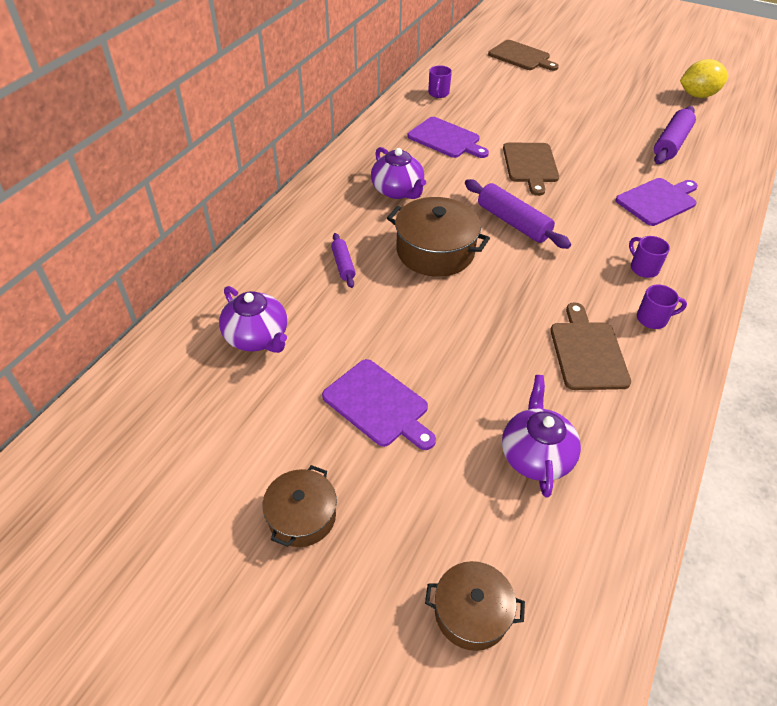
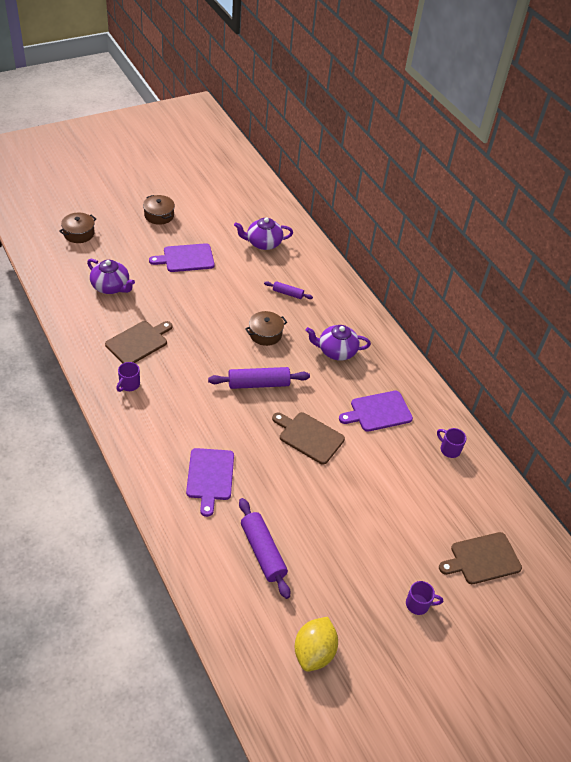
camera: 120 degrees right, 0 degrees up
brown pot [387,197,490,277] -> brown pot [245,311,287,346], size x0.62
brown cutting board [550,303,631,390] -> brown cutting board turned 75 degrees counterclockwise [105,321,172,363]
purple mug [629,236,670,278] -> purple mug moved to [406,581,443,615]

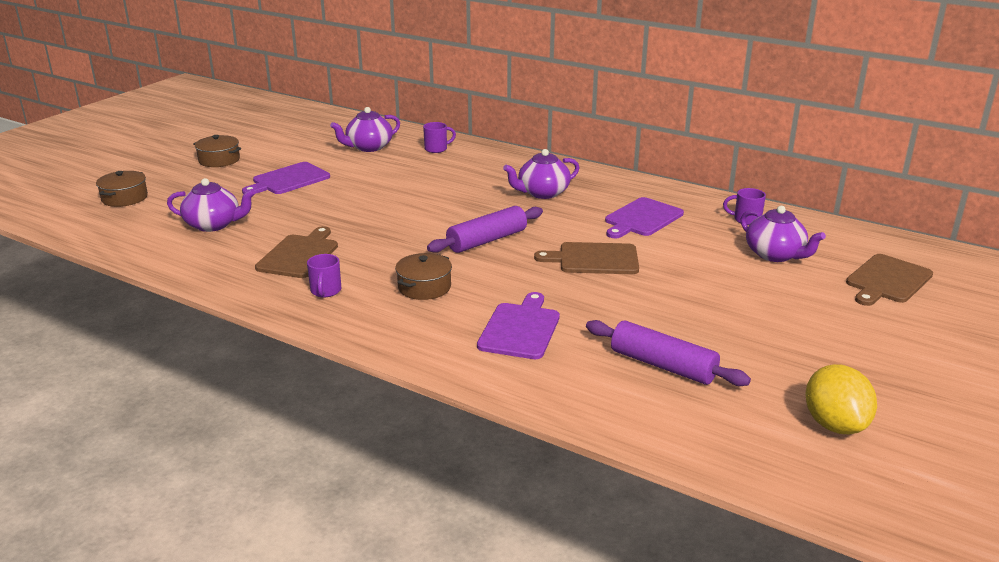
camera: 25 degrees left, 20 degrees down
purple cutting board [186,448,234,517] -> purple cutting board turned 135 degrees counterclockwise [477,292,560,359]
brown pot [245,311,287,346] -> brown pot moved to [395,253,452,300]
purple rolling pin [264,281,313,299] -> none
purple mug [406,581,443,615] -> purple mug moved to [423,122,456,153]
none -> purple teapot [741,206,826,262]

